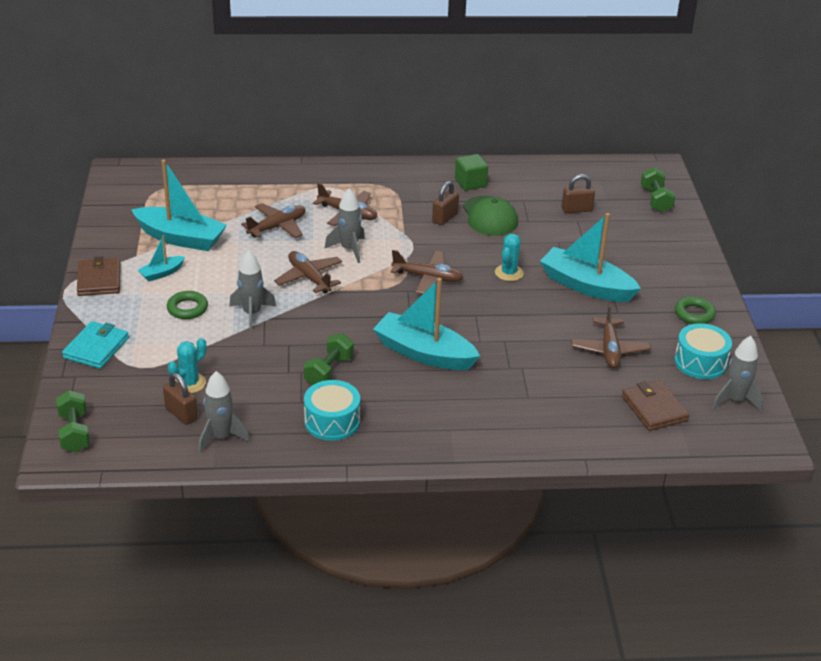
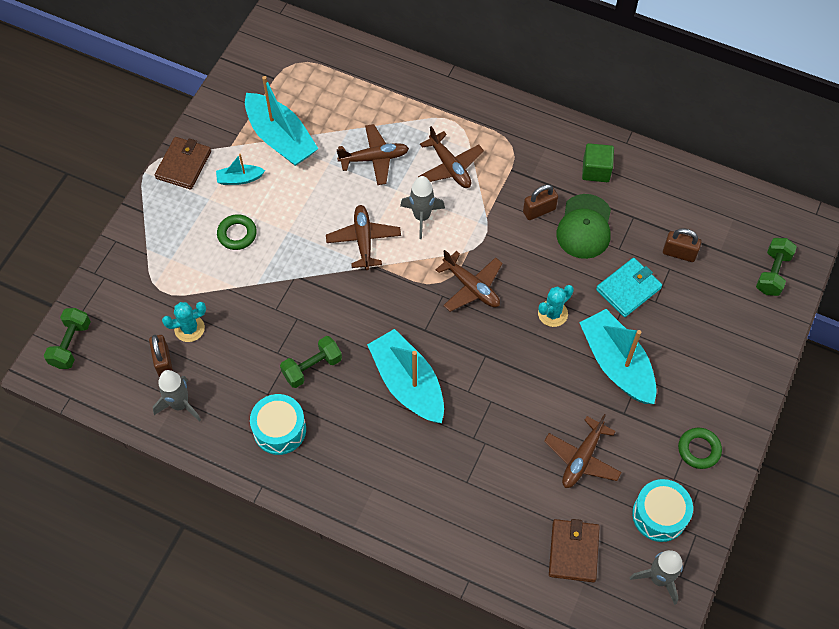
camera: 30 degrees right, 25 degrees up
turquoise wallet [62,321,129,369] -> turquoise wallet moved to [596,258,662,317]
grey rocket [229,250,276,330] -> none

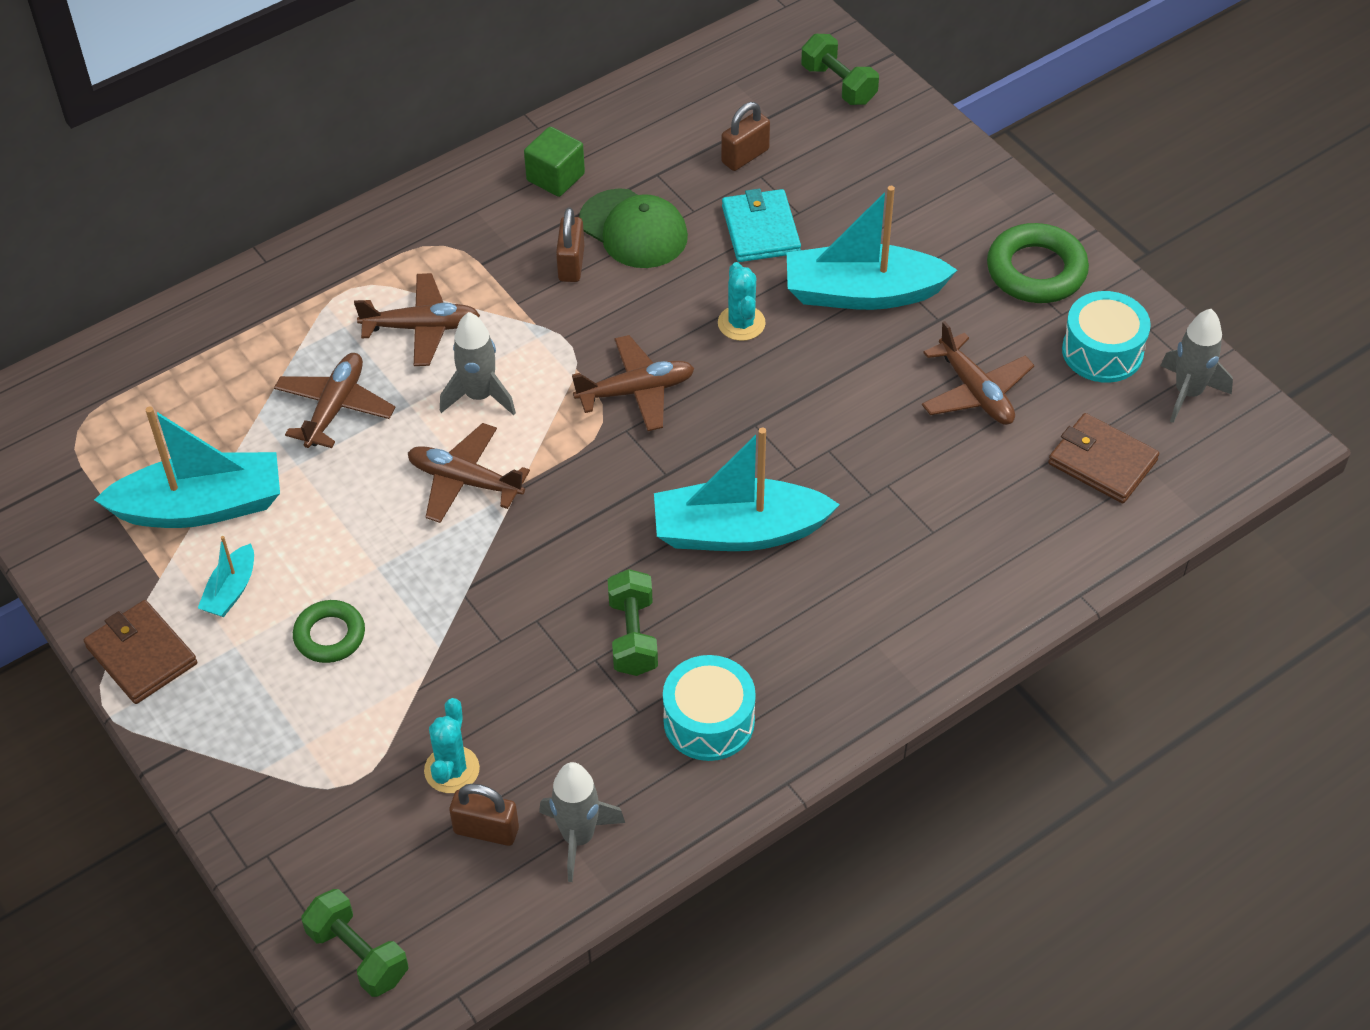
camera: 60 degrees left, 10 degrees down
green ring [678,428,722,469] -> green ring [987,223,1089,303], size x1.58

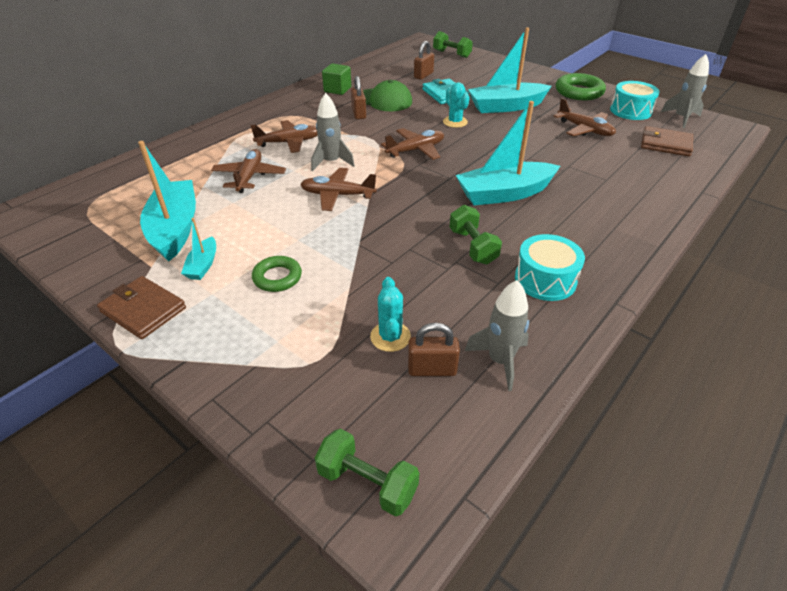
camera: 15 degrees left, 10 degrees down
turquoise boat [94,407,280,528] -> turquoise boat turned 75 degrees counterclockwise [138,141,196,261]

